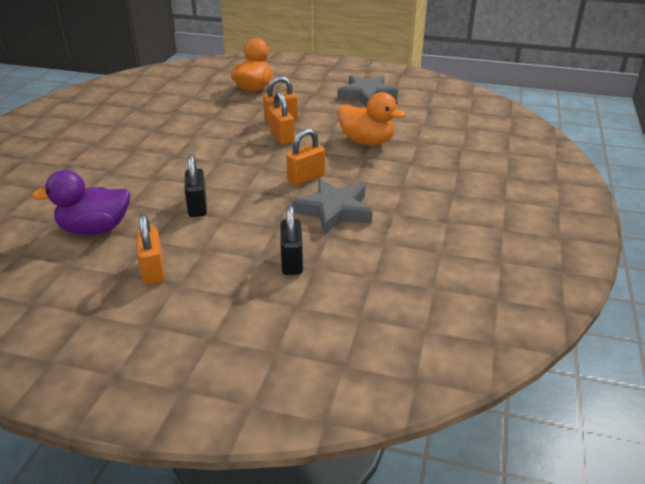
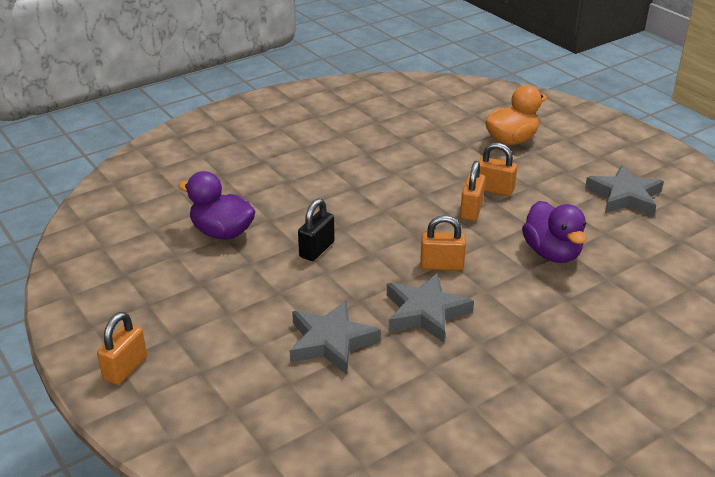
camera: 40 degrees right, 0 degrees up
orange padlock [136,214,165,285] -> orange padlock moved to [97,312,147,385]
black padlock [280,205,303,275] -> grey star [289,300,381,375]
orange duck [338,92,406,145] -> purple duck [522,201,586,263]

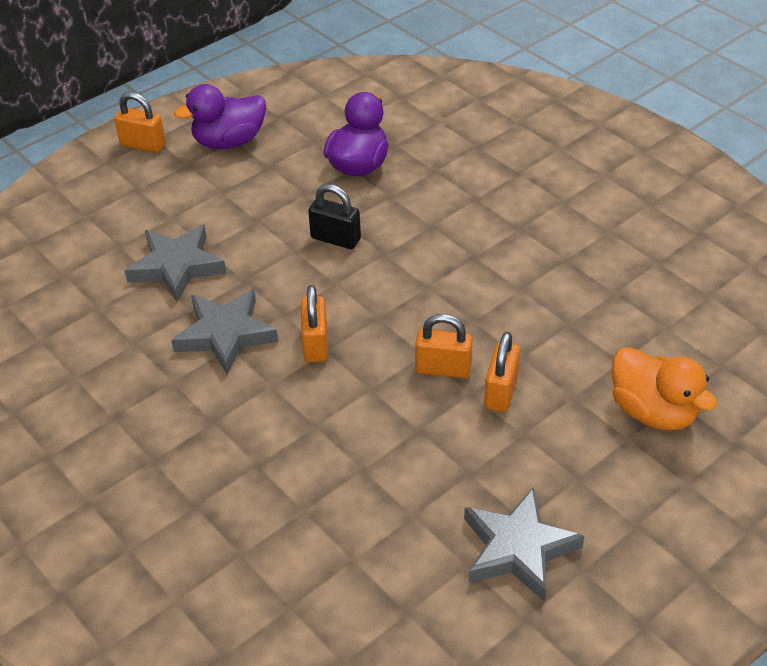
camera: 85 degrees right, 10 degrees up
purple duck [522,201,586,263] -> purple duck moved to [174,84,266,149]

